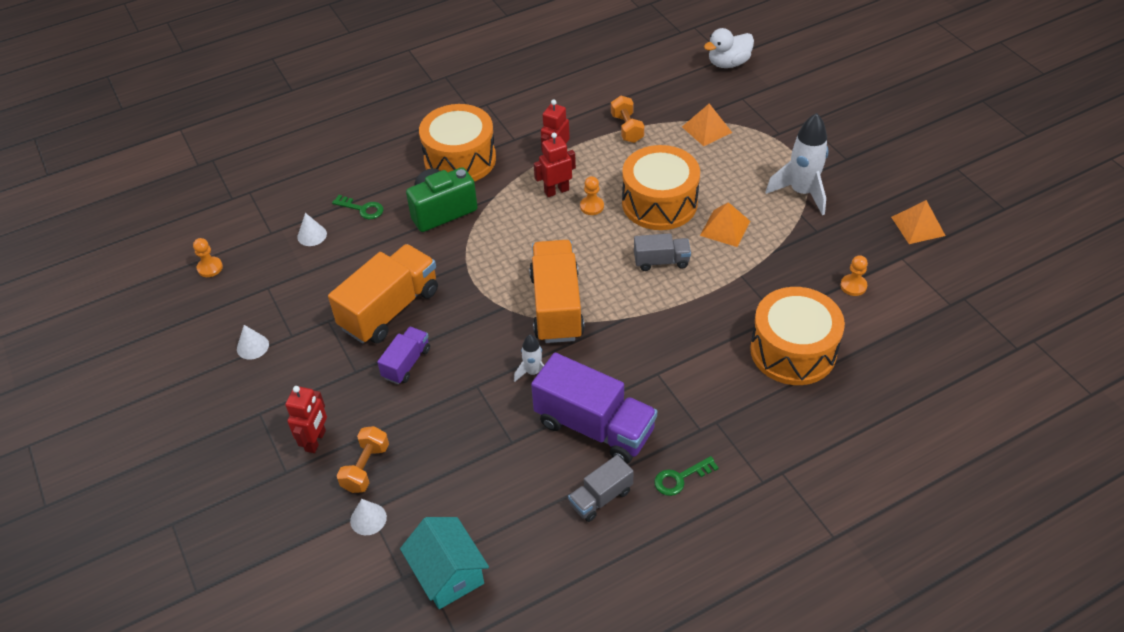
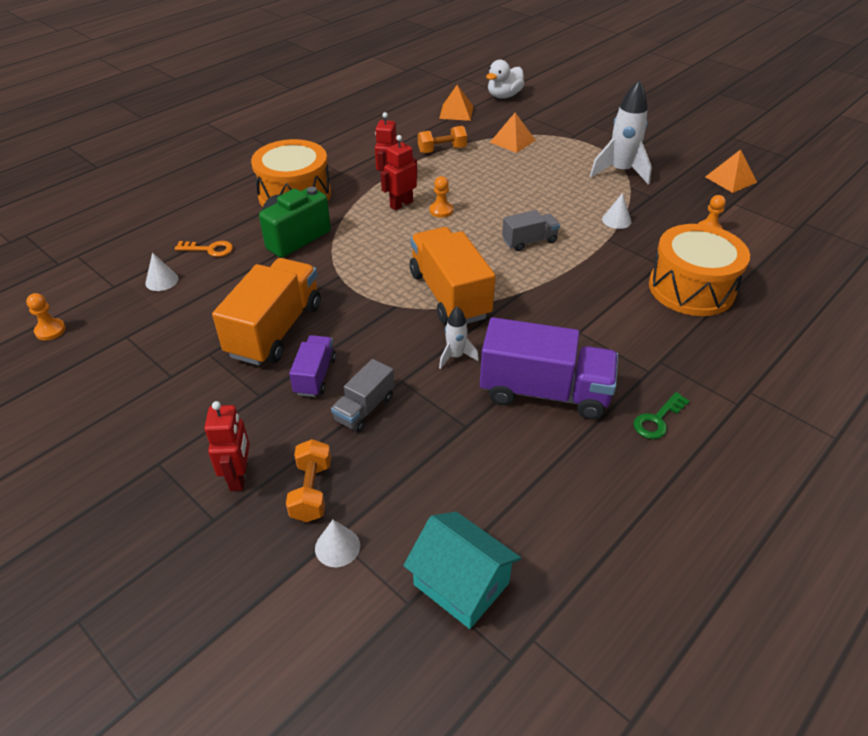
camera: 20 degrees left, 5 degrees down
white cone [237,325,269,360] -> white cone moved to [602,193,631,229]
green key [332,195,383,219] -> orange key [175,241,233,257]
grey truck [568,455,634,522] -> grey truck moved to [331,359,394,432]
orange dumbbell [611,96,645,143] -> orange dumbbell turned 75 degrees counterclockwise [418,126,467,154]
orange drum [622,145,700,230] -> none
orange pyramid [700,202,750,247] -> orange pyramid moved to [439,85,474,121]

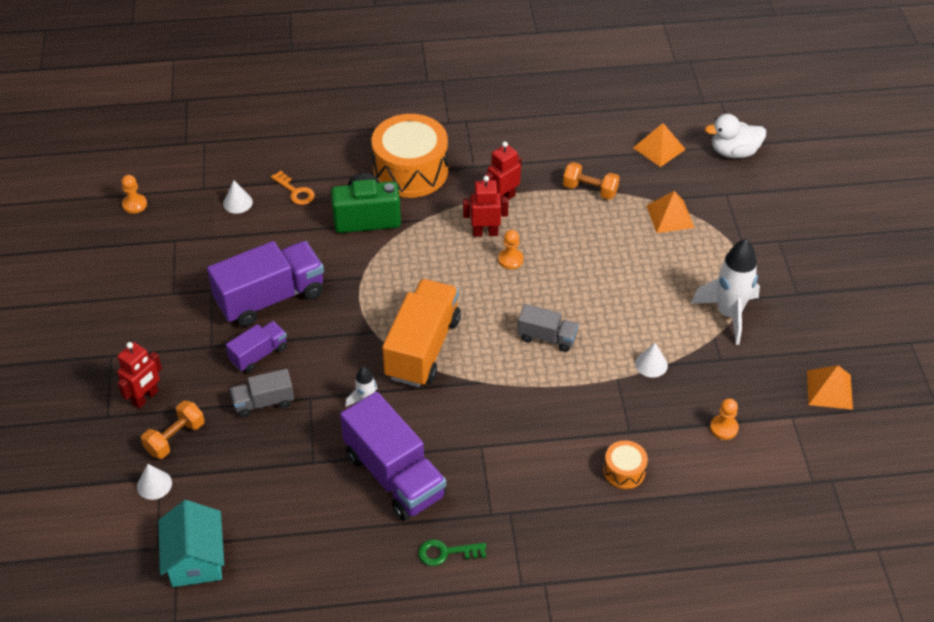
camera: 40 degrees right, 5 degrees up
orange truck [212,258,321,366] -> purple truck [207,241,324,327]
orange drum [649,224,750,316] -> orange drum [604,440,648,489], size x0.47

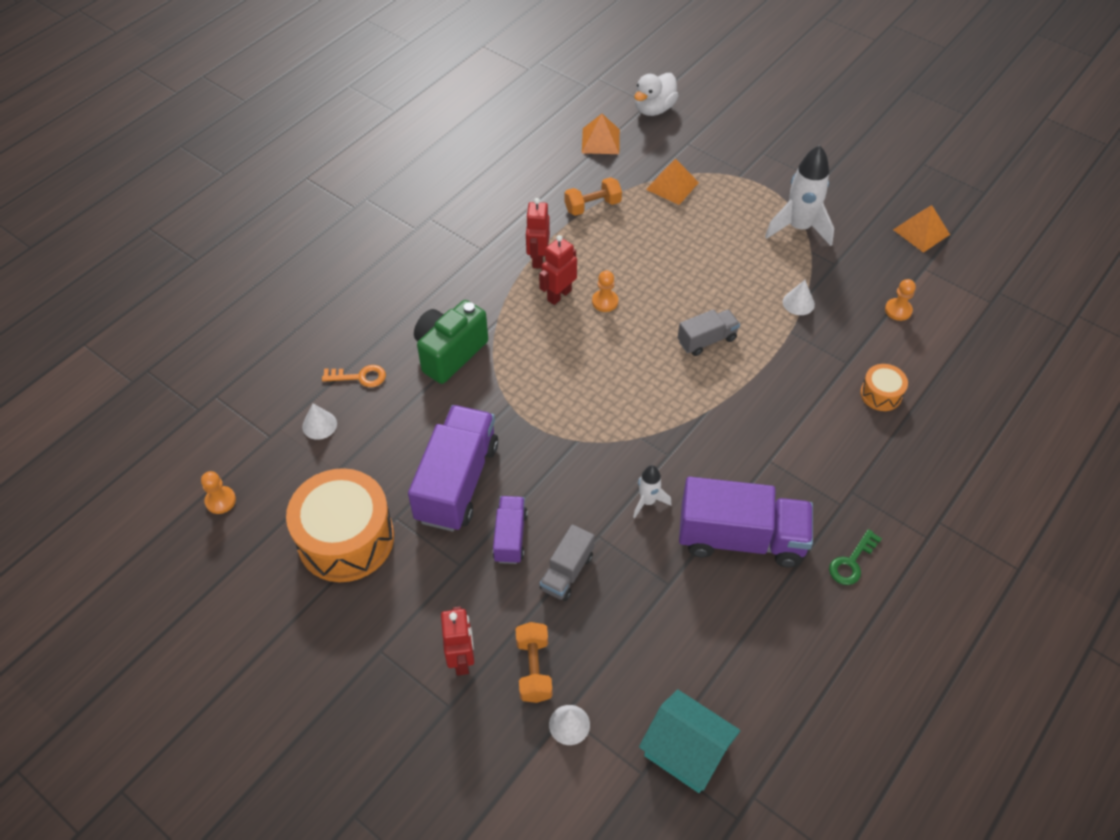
camera: 45 degrees left, 5 degrees up
orange drum [372,114,448,198] -> orange drum moved to [286,468,394,582]
orange truck [382,279,461,387] -> none

